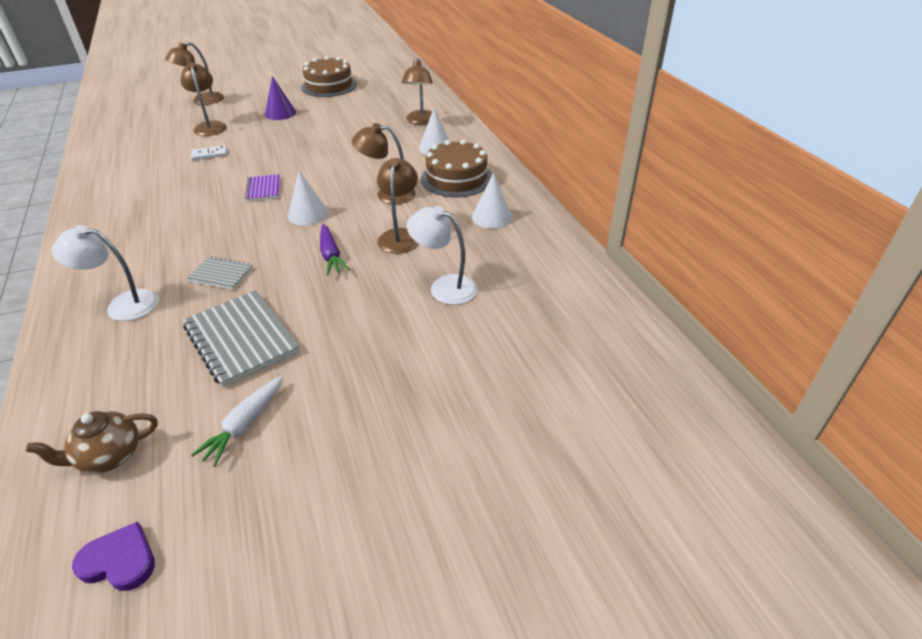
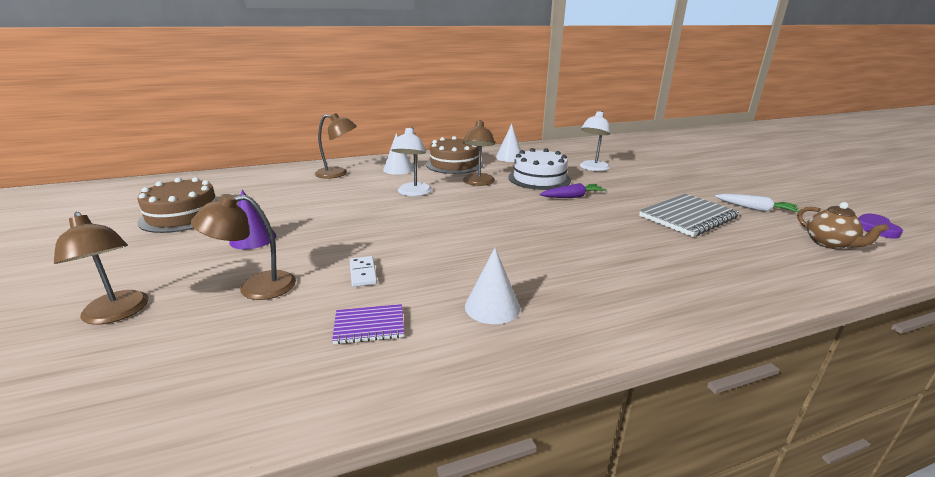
camera: 90 degrees left, 15 degrees down
white lamp [52,225,159,321] -> white lamp moved to [391,127,432,196]
grey notebook [186,256,253,290] -> none
purple notebook [245,174,280,201] -> purple notebook moved to [332,304,404,344]
white cone [288,171,328,226] -> white cone moved to [465,248,520,324]
brown lamp [377,158,418,254] -> white cake [508,148,571,190]

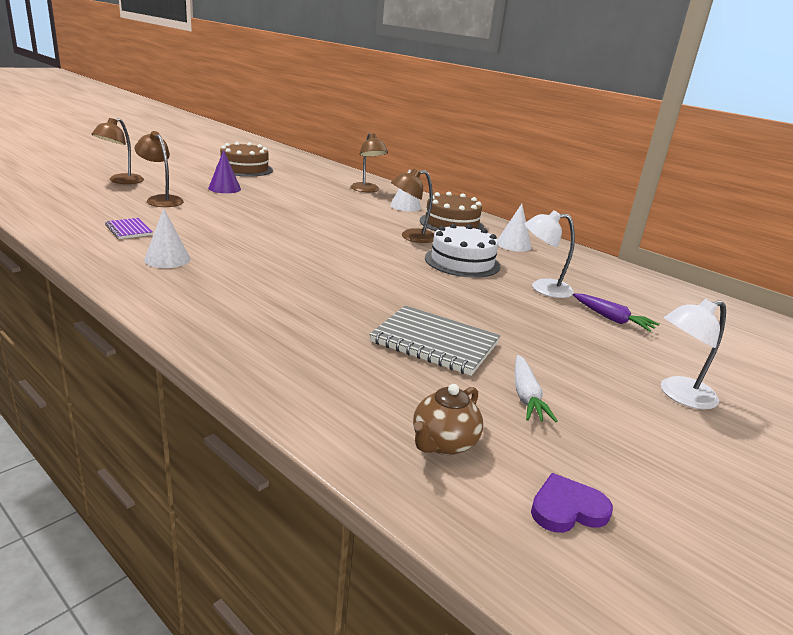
camera: 60 degrees right, 0 degrees up
white domino [350,256,377,287] -> none
white lamp [391,127,432,196] -> white lamp moved to [661,299,726,409]
purple carrot [540,183,606,198] -> purple carrot moved to [573,294,660,332]

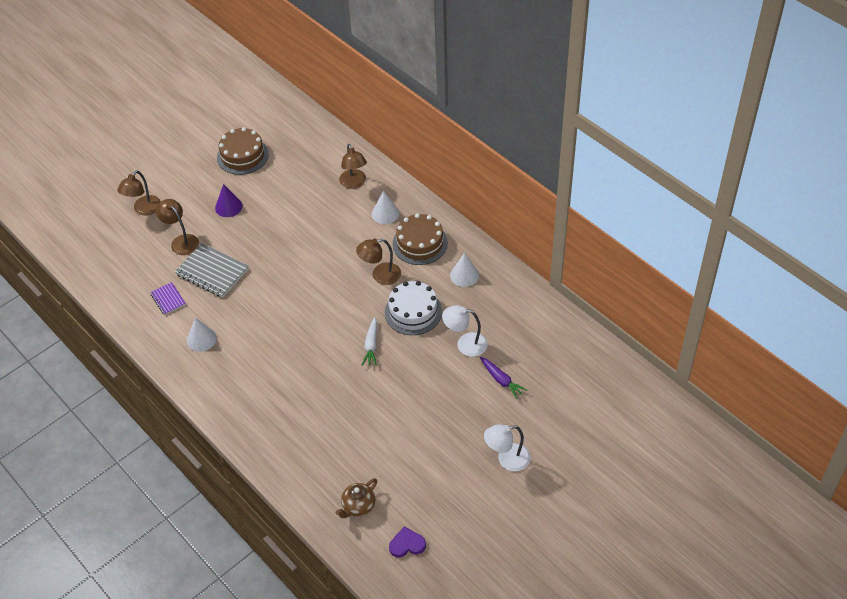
camera: 10 degrees right, 25 degrees up
grey notebook [369,305,500,376] -> grey notebook moved to [175,243,249,298]
white carrot [515,355,558,422] -> white carrot moved to [362,317,377,366]

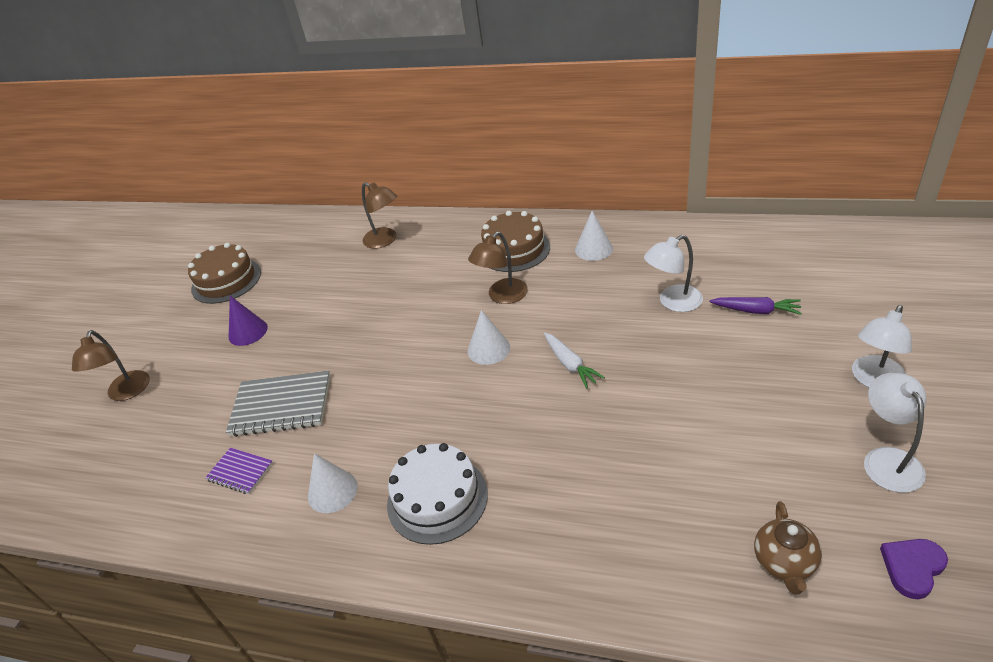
camera: 30 degrees left, 10 degrees down
brown lamp [156,199,199,255] -> none
white cone [372,191,399,224] -> white cone moved to [468,310,510,365]
white cake [385,281,442,335] -> white cake moved to [387,443,488,545]
none -> white lamp [864,373,926,493]

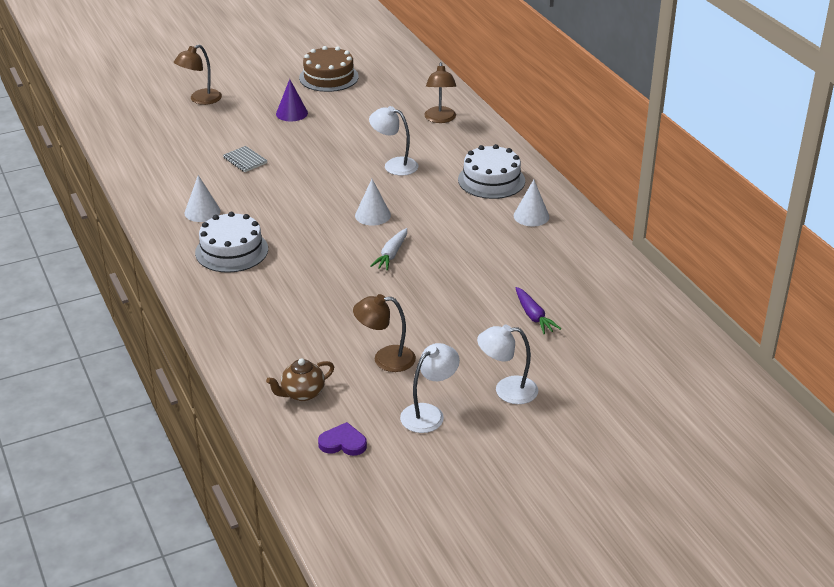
camera: 45 degrees right, 5 degrees down
purple notebook [205,448,273,494] -> none
grey notebook [226,371,330,437] -> grey notebook [223,146,268,172], size x0.54
brown lamp [468,232,528,304] -> brown lamp moved to [353,294,416,372]
brown cake [481,211,550,272] -> white cake [458,144,525,199]
white lamp [644,235,703,312] -> white lamp moved to [369,106,418,176]

